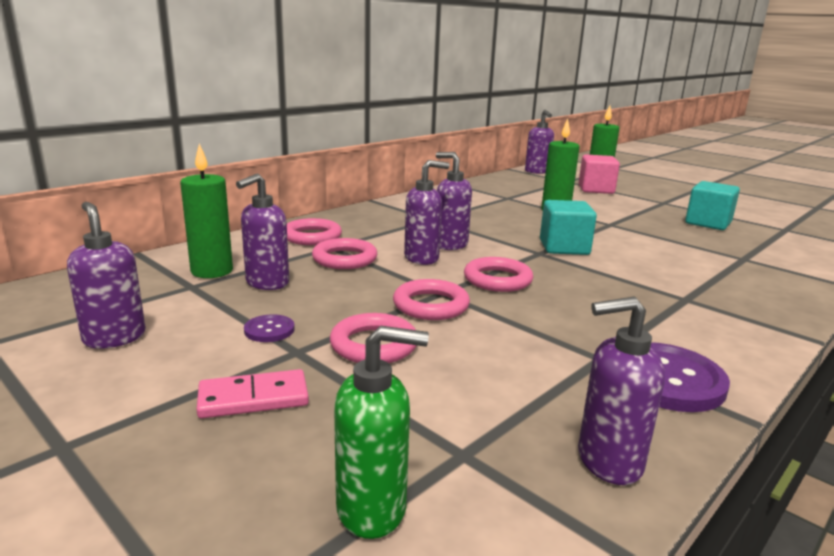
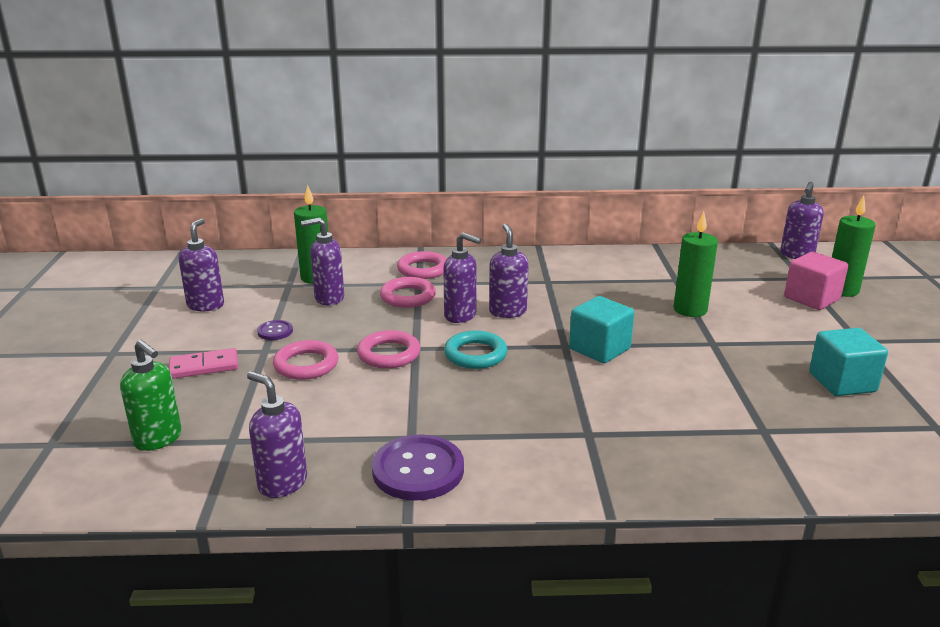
camera: 45 degrees right, 5 degrees up
pink domino [196,369,309,418] -> pink domino turned 45 degrees counterclockwise [169,348,238,379]
pink ring [464,257,533,292] -> turquoise ring [444,330,507,369]

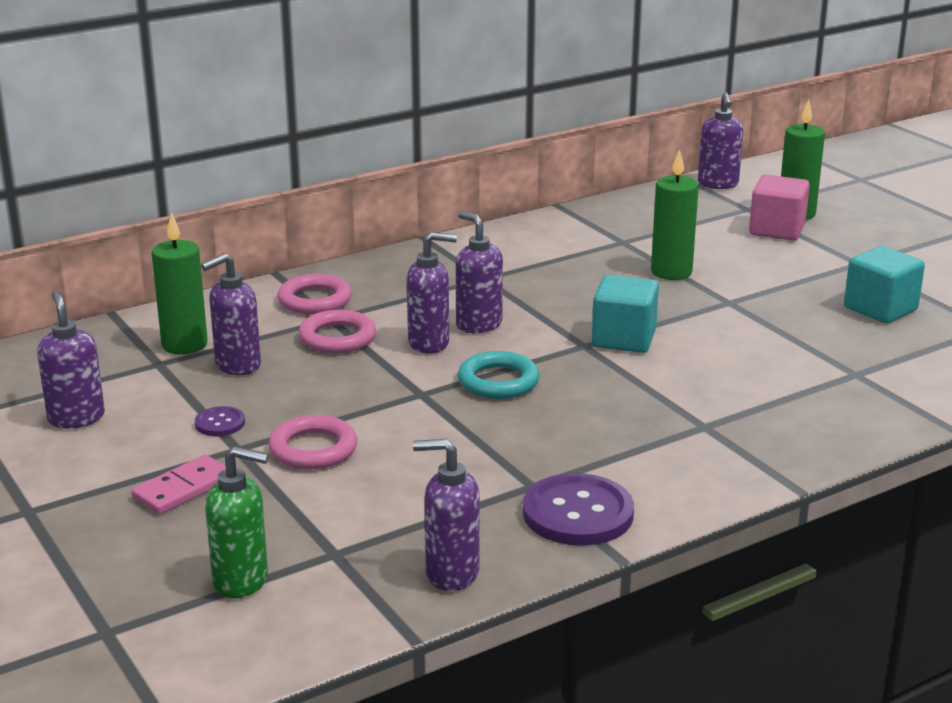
camera: 30 degrees left, 0 degrees up
pink ring [357,330,420,369] -> none

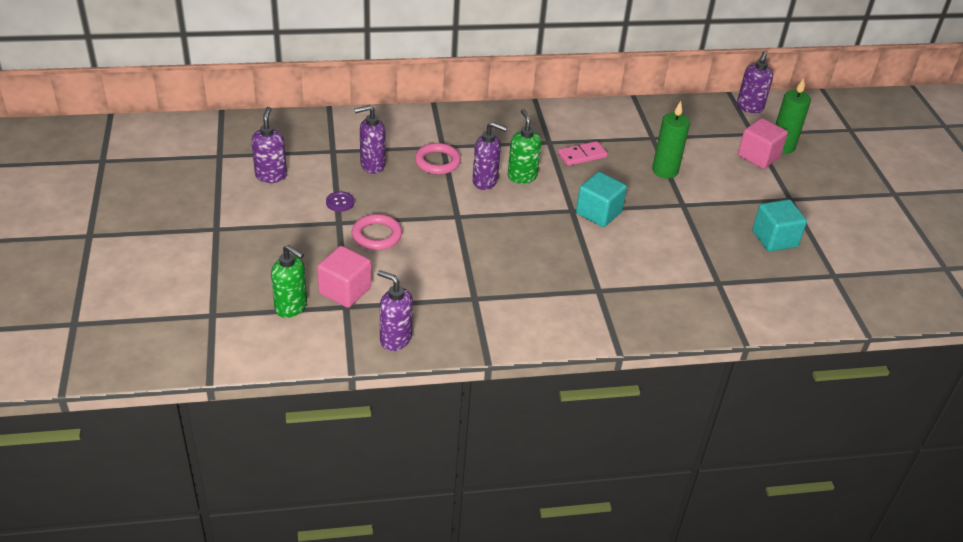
camera: 20 degrees right, 15 degrees up
pink domino [131,455,226,515] -> pink domino moved to [558,141,608,166]
green candle [152,212,208,355] -> none
pink ring [278,274,352,314] -> none
purple soap dispenser [456,211,503,333] -> green soap dispenser [508,109,542,184]
turquoise ring [458,351,540,399] -> none
purple button [523,473,634,546] -> none
none -> pink cube [317,246,371,308]

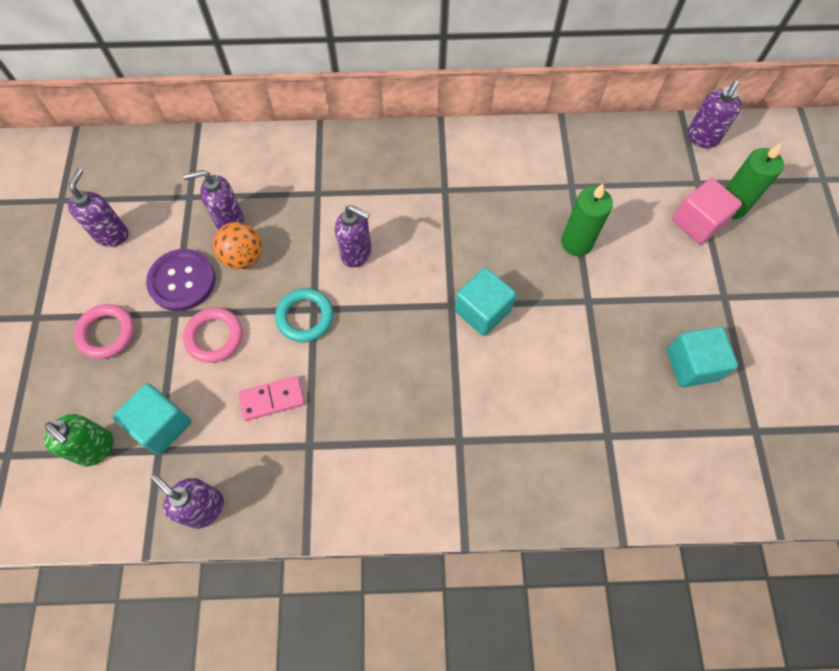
camera: 10 degrees right, 25 degrees up
pink cube [317,246,371,308] -> turquoise cube [113,383,191,454]
purple button [326,191,354,212] -> purple button [146,249,216,311], size x2.02
pink ring [415,143,461,175] -> pink ring moved to [73,304,134,359]
green soap dispenser [508,109,542,184] -> none
pink domino [558,141,608,166] -> pink domino moved to [238,376,305,421]
none -> orange ball [213,222,262,269]
none -> turquoise ring [275,288,333,342]

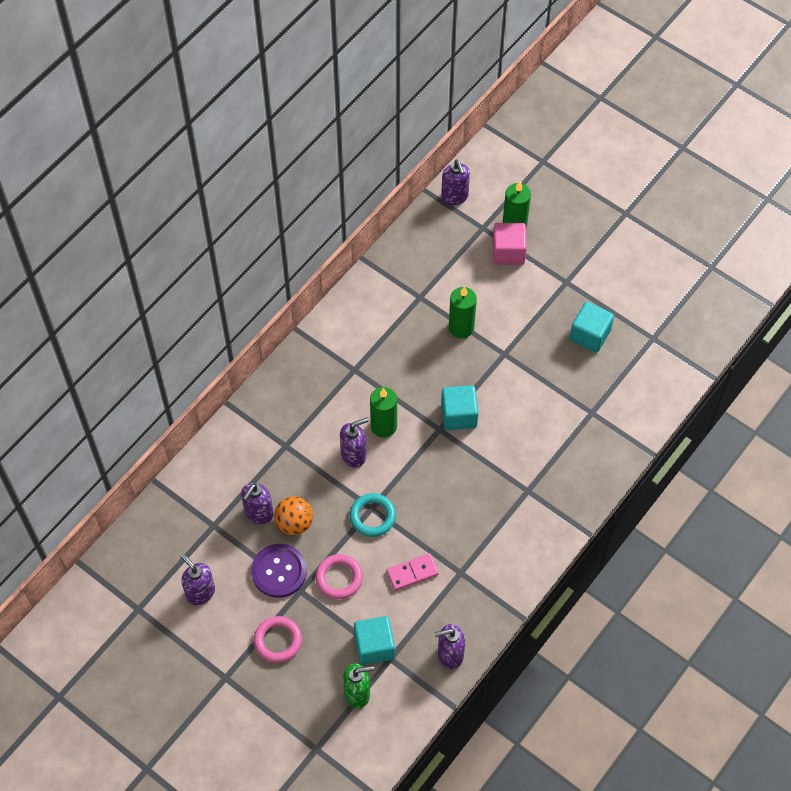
camera: 50 degrees left, 5 degrees down
pink domino [238,376,305,421] -> pink domino turned 45 degrees clockwise [387,553,439,591]
none -> green candle [370,387,397,438]

